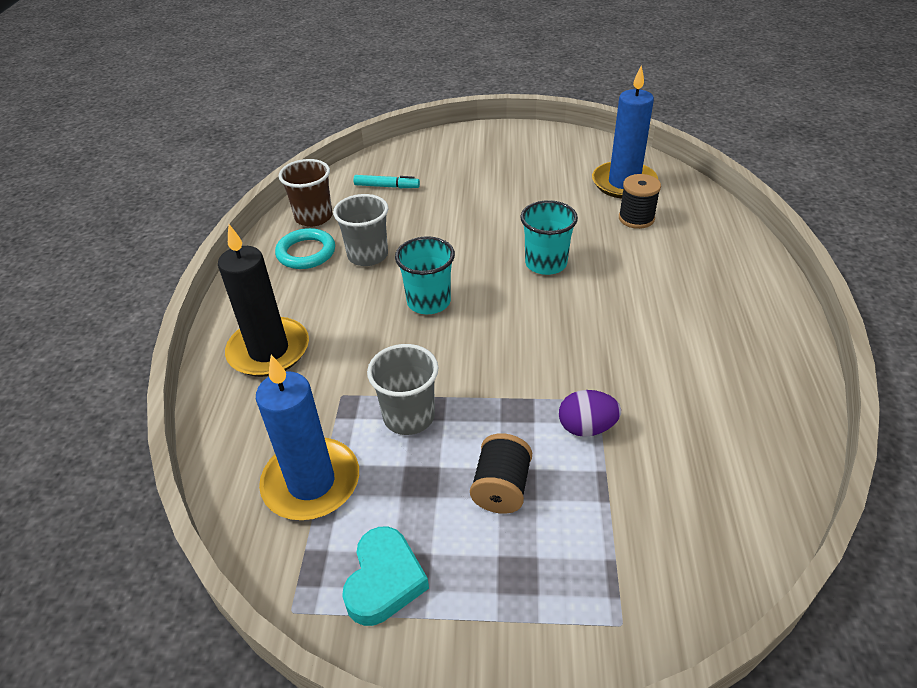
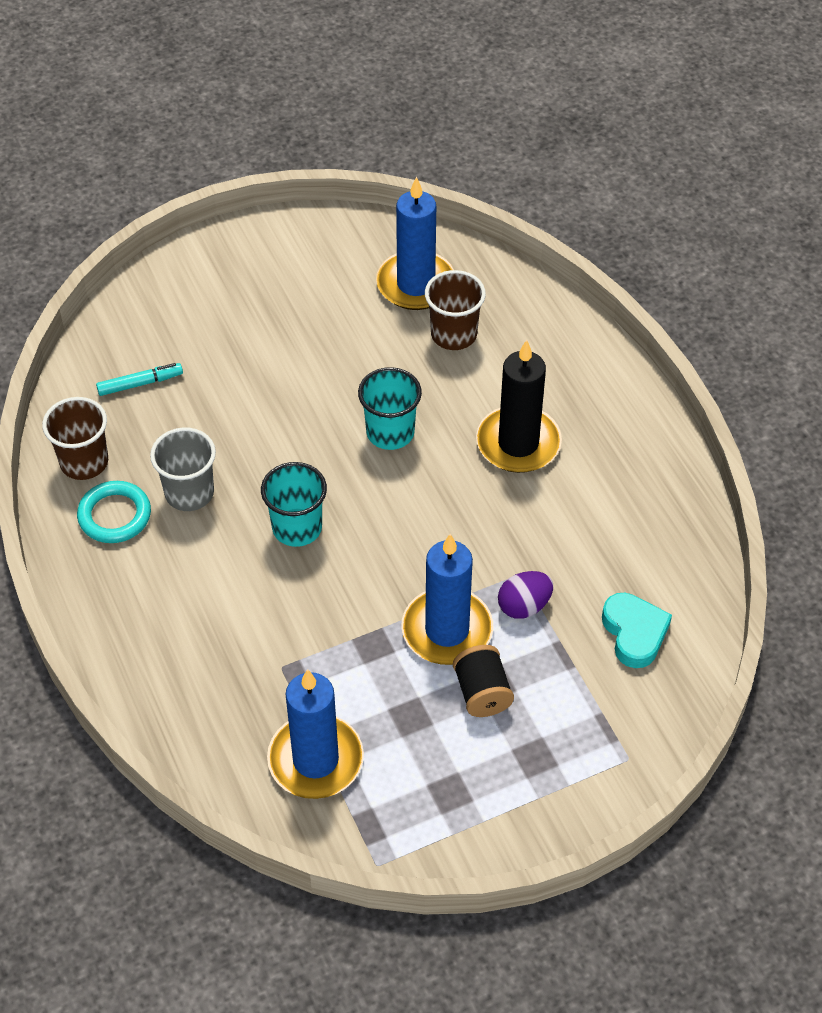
camera: 30 degrees left, 10 degrees up
black candle [218,224,309,377] -> black candle moved to [476,340,562,473]
turquoise heart [342,527,429,626] -> turquoise heart moved to [602,593,672,668]
grey cup [367,344,439,435] -> none
black spool [619,174,661,229] -> brown cup [425,270,486,350]
none -> blue candle [401,534,493,665]

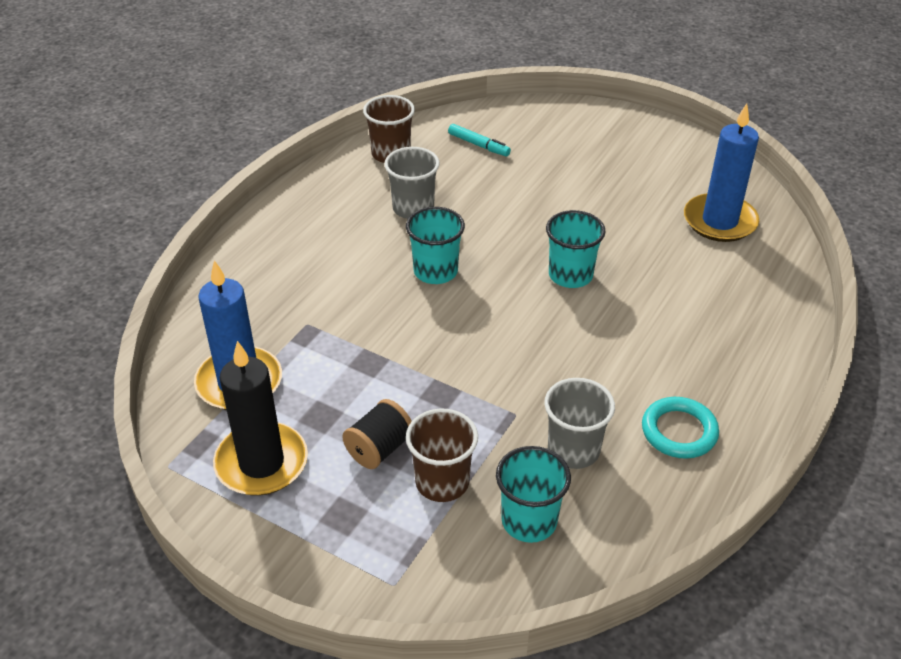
camera: 55 degrees right, 10 degrees down
turquoise ring [77,481,151,543] -> turquoise ring moved to [642,397,719,459]
blue candle [401,534,493,665] -> none
brown cup [425,270,486,350] -> brown cup moved to [406,409,478,502]
black candle [476,340,562,473] -> black candle moved to [213,341,308,496]
purple egg [498,571,553,619] -> none
turquoise heart [602,593,672,668] -> turquoise cup [496,446,571,543]
none -> grey cup [544,378,615,469]

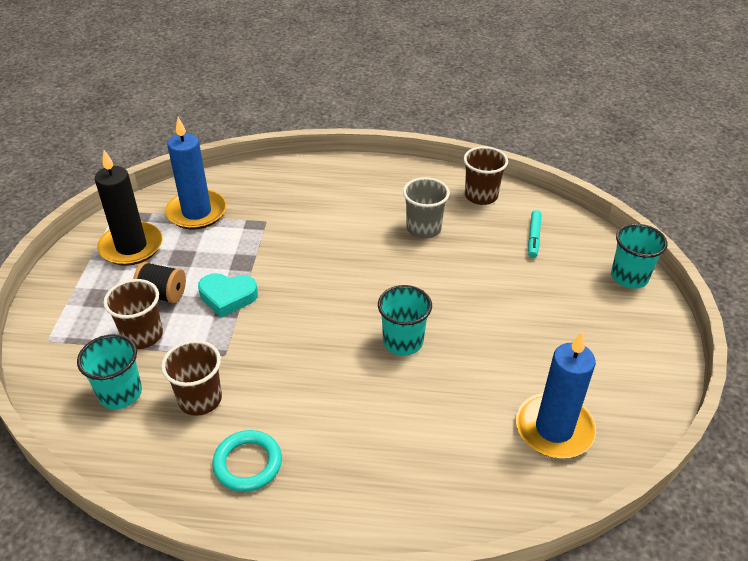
camera: 65 degrees right, 0 degrees up
turquoise cup [406,207,465,284] -> turquoise cup moved to [611,223,667,289]
grey cup [544,378,615,469] -> brown cup [161,340,222,416]
none -> turquoise heart [198,273,258,317]

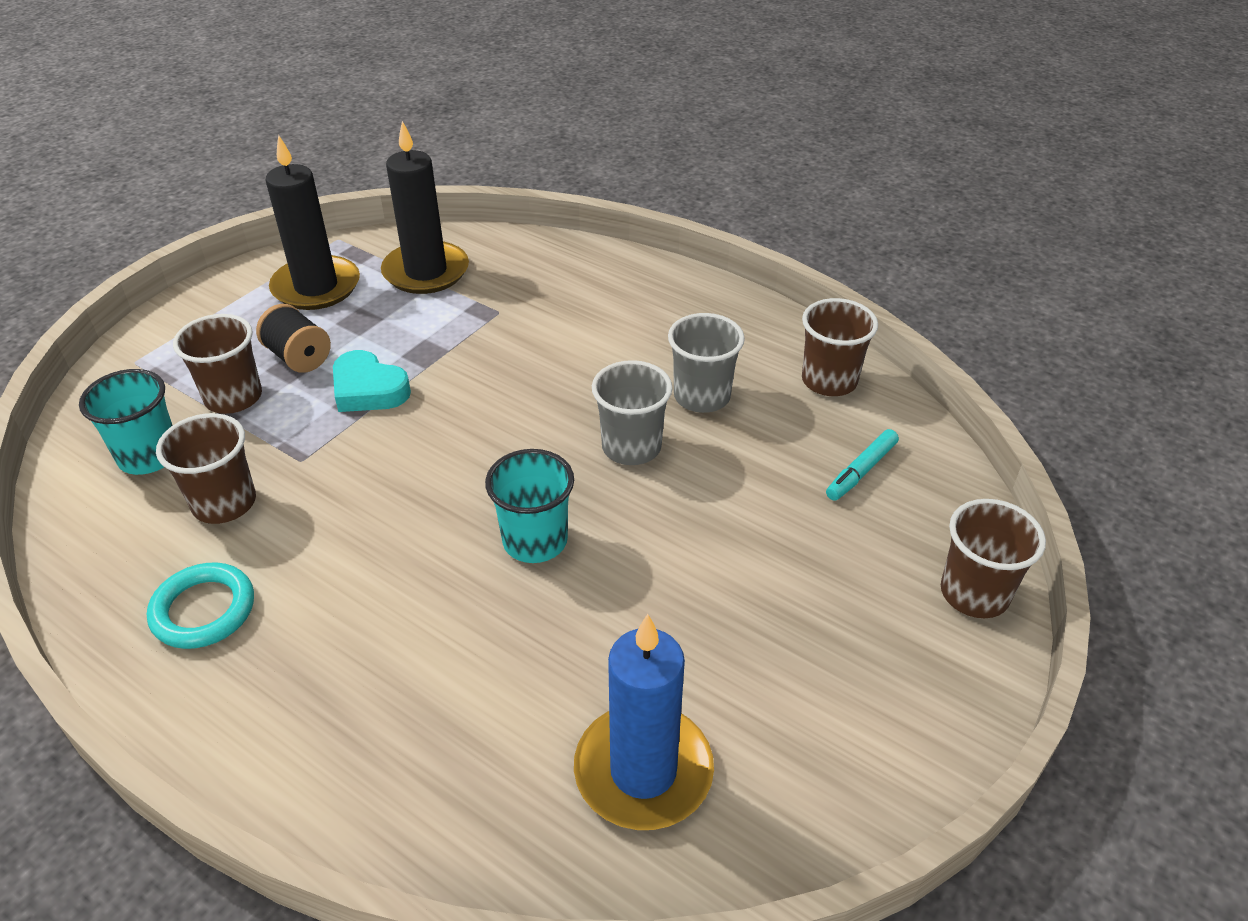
camera: 30 degrees right, 0 degrees up
blue candle [165,117,227,230] -> black candle [381,121,469,294]
turquoise cup [611,223,667,289] -> brown cup [941,499,1046,618]
none -> grey cup [592,360,673,465]

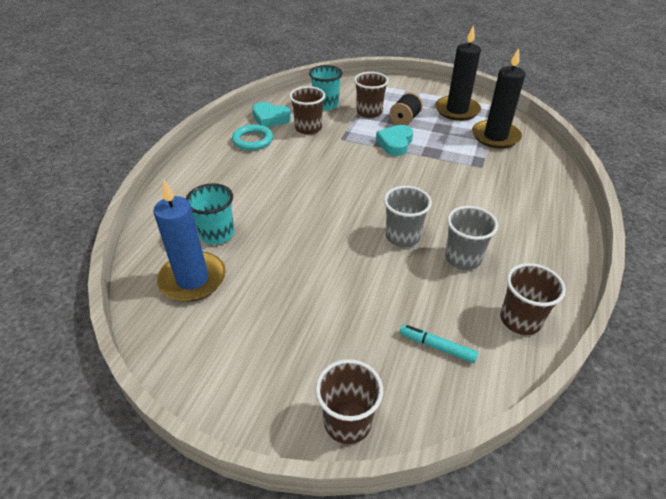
camera: 75 degrees right, 0 degrees up
turquoise cup [485,449,574,563] -> turquoise cup moved to [185,183,234,245]
none -> turquoise heart [252,102,291,127]

